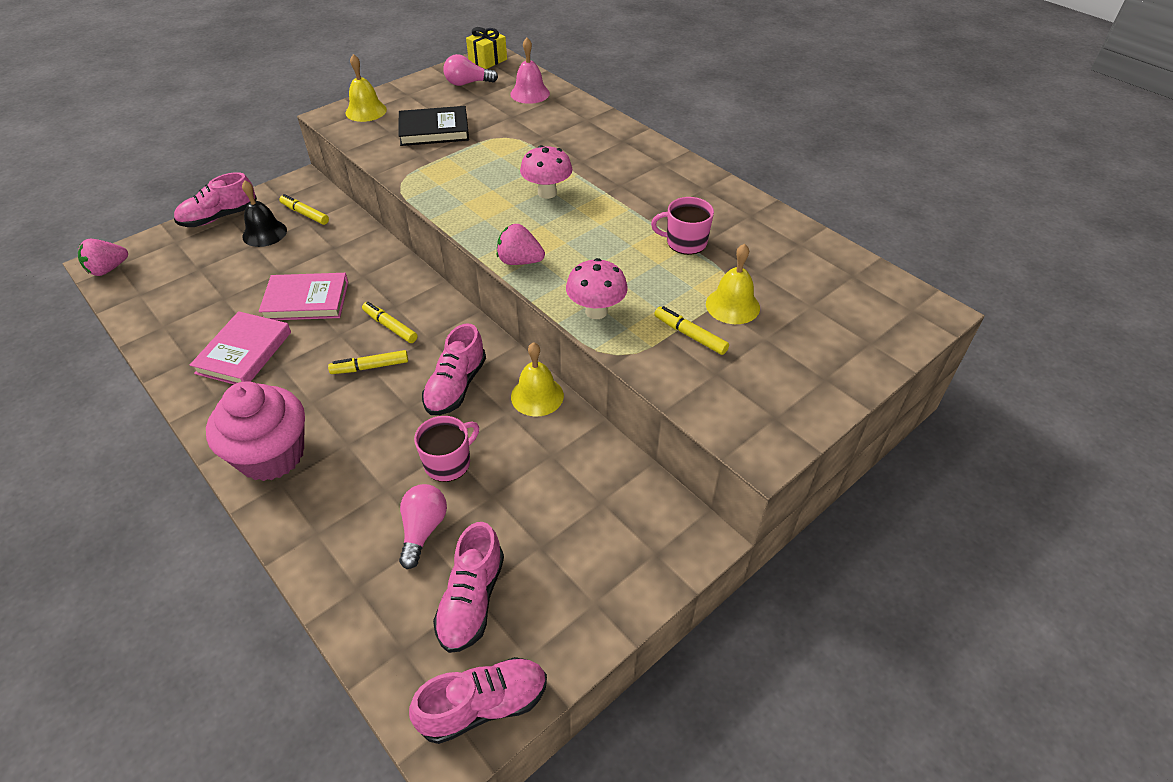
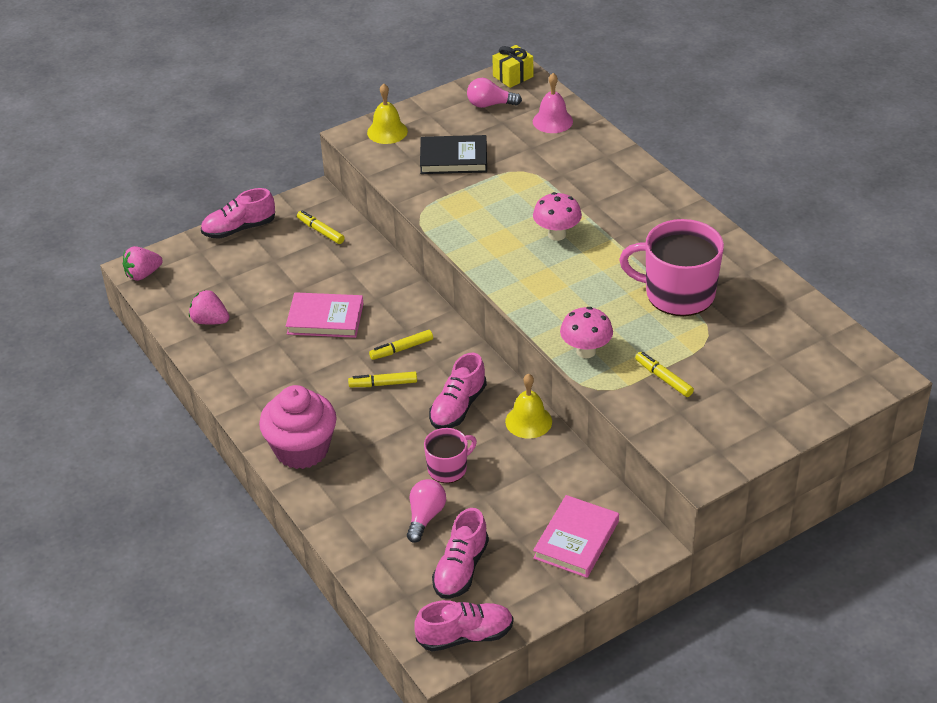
camera: 10 degrees right, 5 degrees down
pink book [190,311,291,384] -> pink book moved to [533,495,619,578]
black bell [242,180,287,247] -> none
yellow marker [362,302,417,343] -> yellow marker turned 75 degrees counterclockwise [369,330,433,360]
pink strawberry [497,224,545,265] -> pink strawberry moved to [189,290,230,325]
pink mug [651,197,714,255] -> pink mug [619,219,724,316], size x1.85
yellow bell [706,244,760,324] -> none

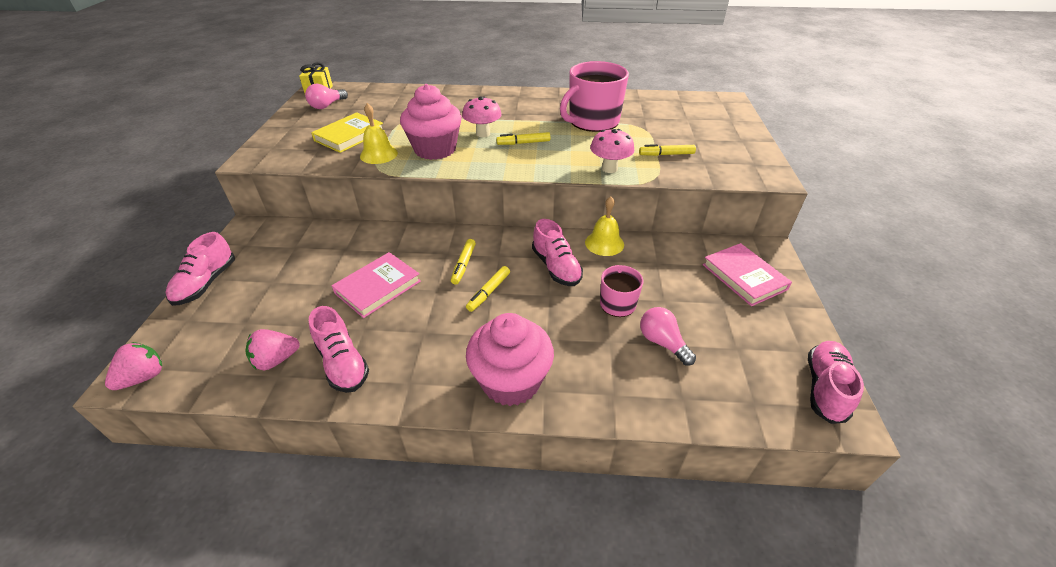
camera: 55 degrees left, 0 degrees up
pink strawberry [123,246,163,281] -> pink strawberry turned 150 degrees counterclockwise [105,342,162,390]
yellow marker [297,210,345,244] -> yellow marker moved to [496,132,551,145]
yellow bell [367,84,408,144] -> yellow bell moved to [360,103,398,164]
black book [420,135,487,174] -> yellow book [311,112,385,153]
pink shoe [432,508,489,599] -> pink shoe moved to [309,306,369,393]
pink bell [533,73,573,133] -> none
none -> pink cupcake [400,84,462,160]

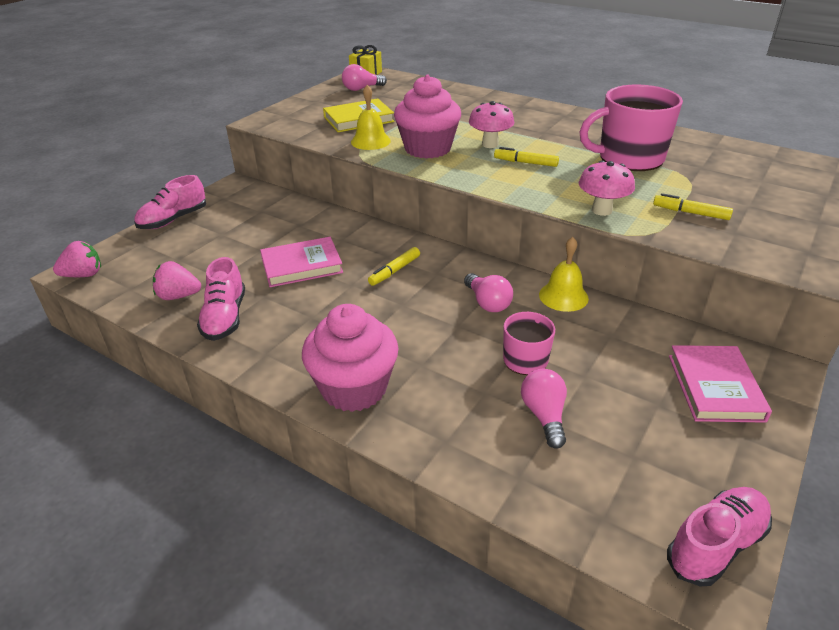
camera: 30 degrees right, 5 degrees down
yellow marker [466,266,510,312] -> none
pink shoe [532,219,583,286] -> pink light bulb [464,273,513,312]

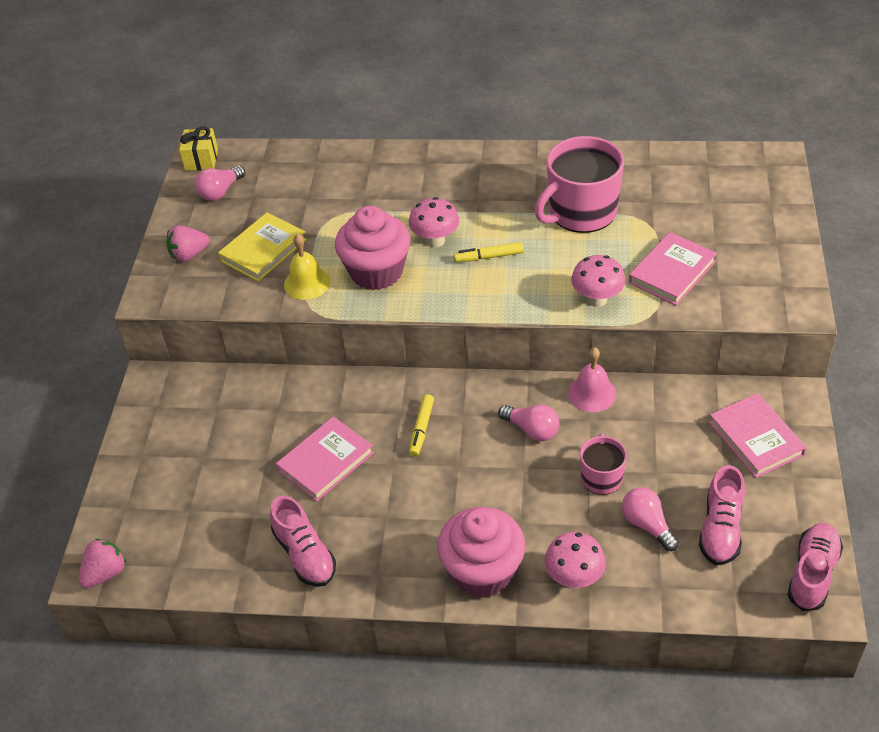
camera: 25 degrees left, 10 degrees up
pink shoe [134,175,206,229] -> pink shoe moved to [699,465,745,565]
pink strawberry [153,261,201,300] -> pink strawberry moved to [166,225,210,262]
yellow bell [539,237,589,312] -> pink bell [568,347,616,412]
yellow marker [653,193,733,220] -> pink book [629,232,717,306]
none -> pink mushroom [545,532,606,588]

